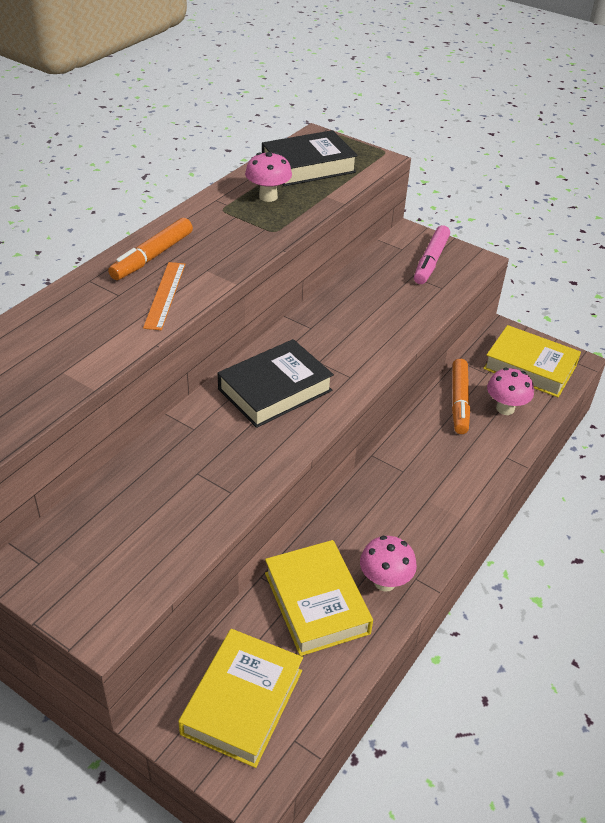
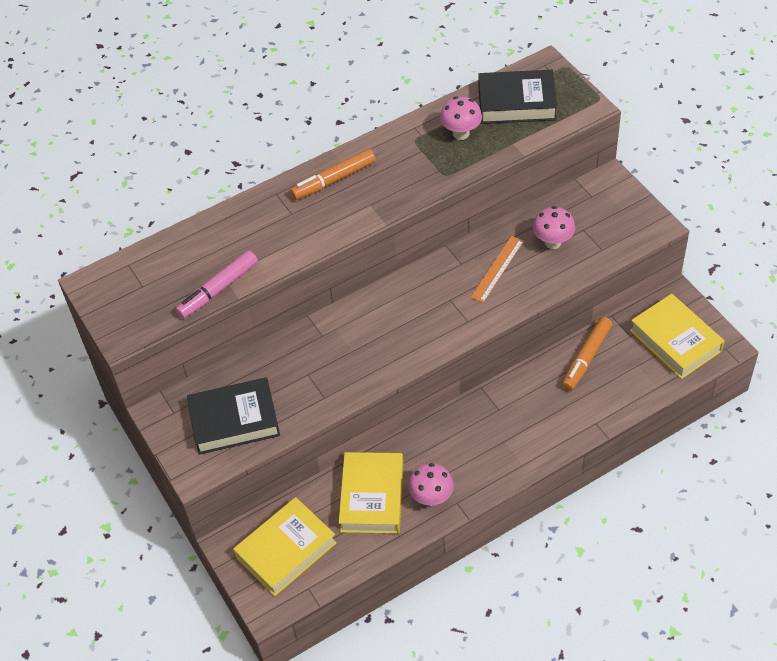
camera: 30 degrees right, 10 degrees up
orange ruler [143,262,185,330] -> orange ruler moved to [471,236,524,303]
black book [218,339,334,428] -> black book moved to [187,377,280,455]
pink marker [414,225,450,284] -> pink marker moved to [176,250,258,319]
pink mushroom [487,368,534,415] -> pink mushroom moved to [533,206,575,249]

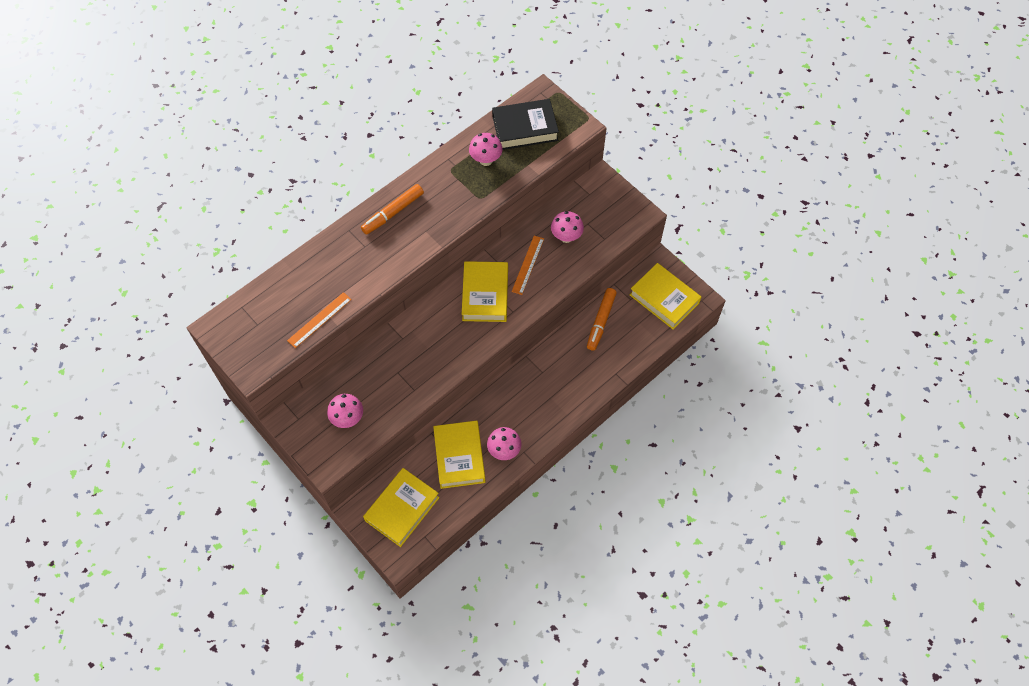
camera: 15 degrees left, 10 degrees up
pink marker [176,250,258,319] -> orange ruler [287,292,352,348]
black book [187,377,280,455] -> pink mushroom [327,394,363,428]
none -> yellow book [462,261,508,322]

